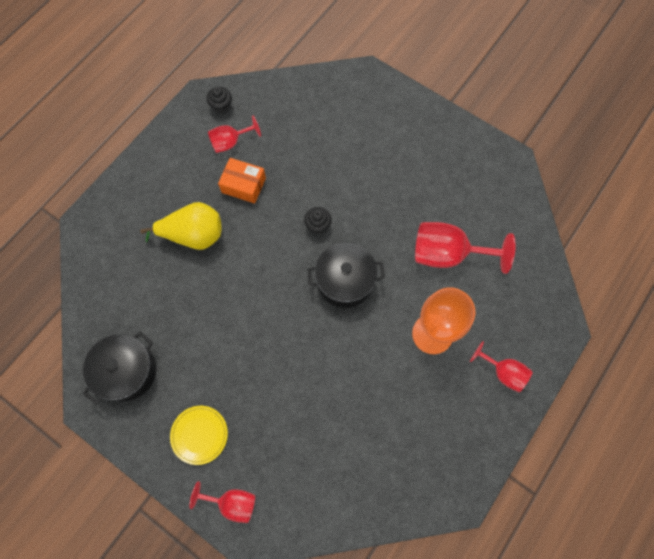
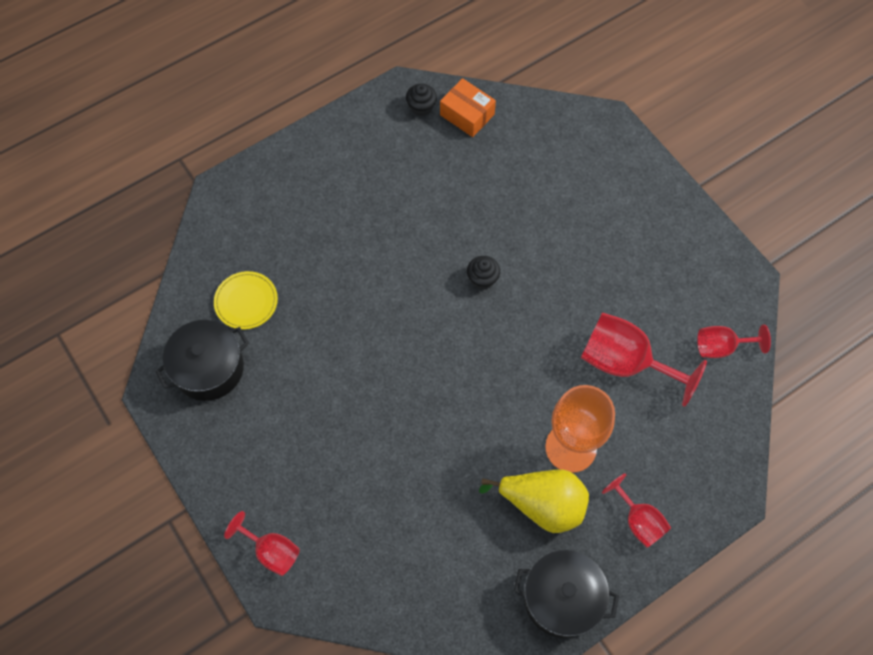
camera: 20 degrees right, 5 degrees down
yellow pear [140,202,222,250] -> yellow pear moved to [479,469,589,533]
yellow plate [170,406,228,465] -> yellow plate moved to [214,271,278,330]
red goblet [208,116,261,153] -> red goblet moved to [697,325,771,358]
orange box [218,158,266,204] -> orange box moved to [440,78,496,137]
black pot [307,243,385,308] -> black pot moved to [514,550,619,638]

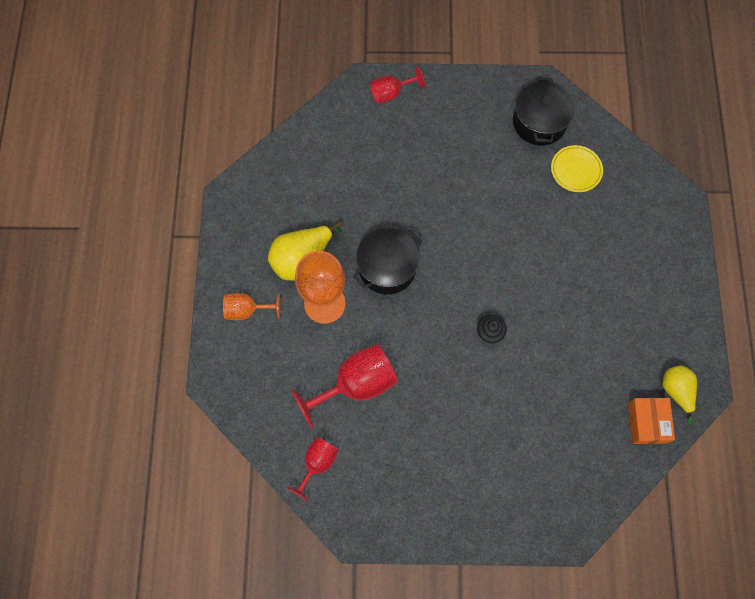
camera: 125 degrees right, 5 degrees up
black cupcake [406,84,437,116] -> yellow pear [662,365,697,425]
orange box [440,78,496,137] -> orange box turned 75 degrees counterclockwise [628,398,675,444]
black pot [514,550,619,638] -> black pot moved to [353,228,422,295]
red goblet [602,473,671,548] -> orange goblet [223,293,280,320]

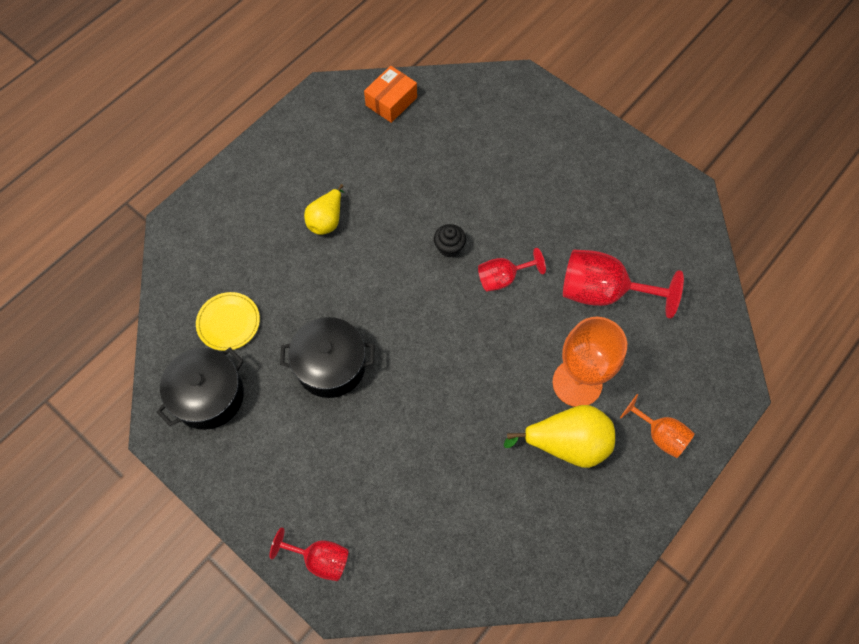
camera: 140 degrees left, 5 degrees down
red goblet [286,437,339,501] -> red goblet moved to [478,248,546,292]
black pot [353,228,422,295] -> black pot moved to [280,317,375,398]
yellow pear [662,365,697,425] -> yellow pear moved to [304,184,345,235]

